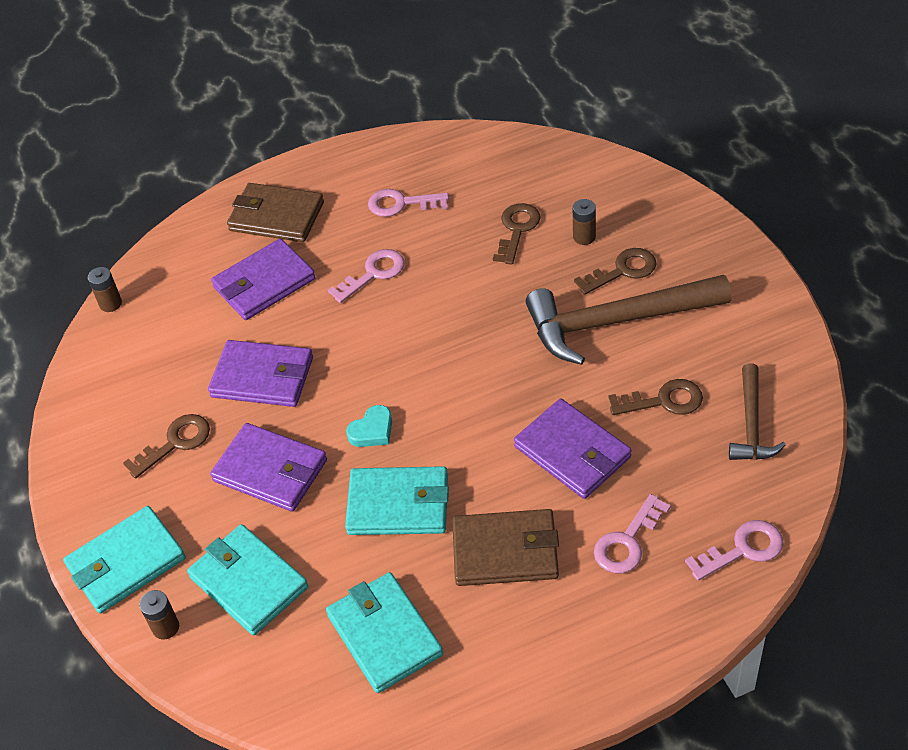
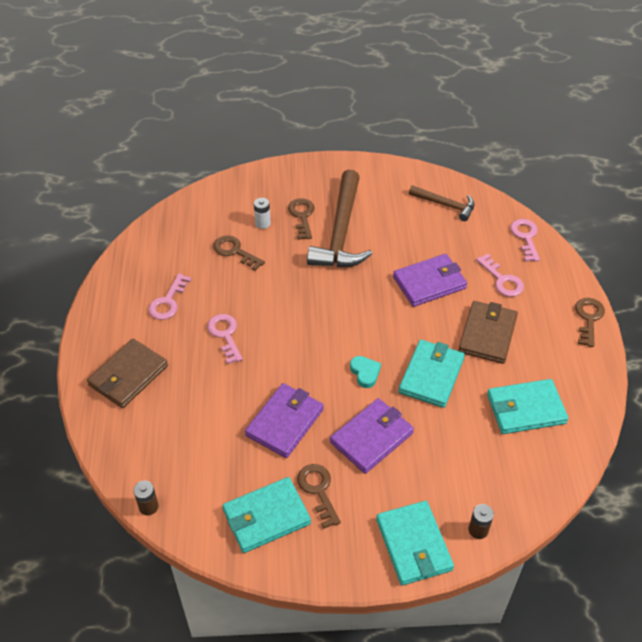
camera: 75 degrees left, 0 degrees up
turquoise wallet [187,524,308,636] -> turquoise wallet moved to [222,477,311,553]
purple wallet [211,238,316,320] -> none
brown battery [573,199,596,245] -> white battery [254,198,271,229]
brown key [609,379,703,415] -> brown key moved to [575,298,605,347]

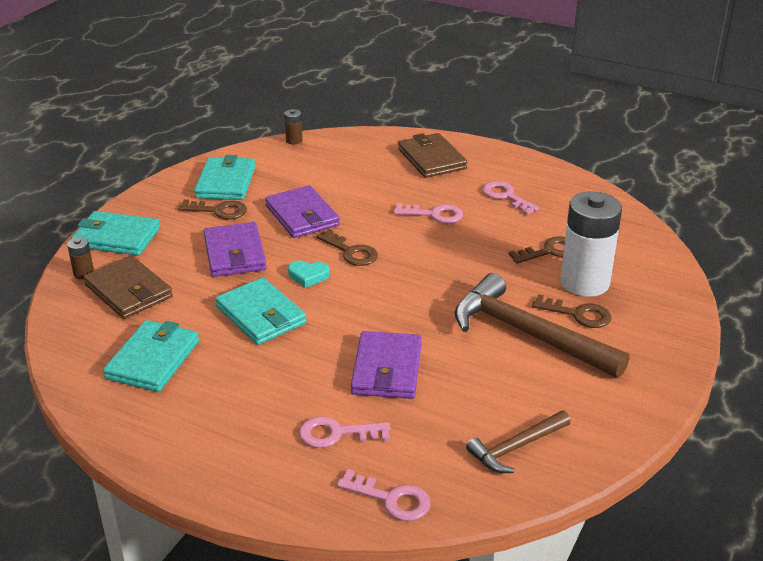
camera: 120 degrees right, 15 degrees down
white battery [254,198,271,229] -> white battery [560,191,622,297], size x2.42
brown wallet [458,301,518,364] -> brown wallet moved to [83,255,173,319]
brown key [575,298,605,347] -> brown key moved to [317,229,378,266]

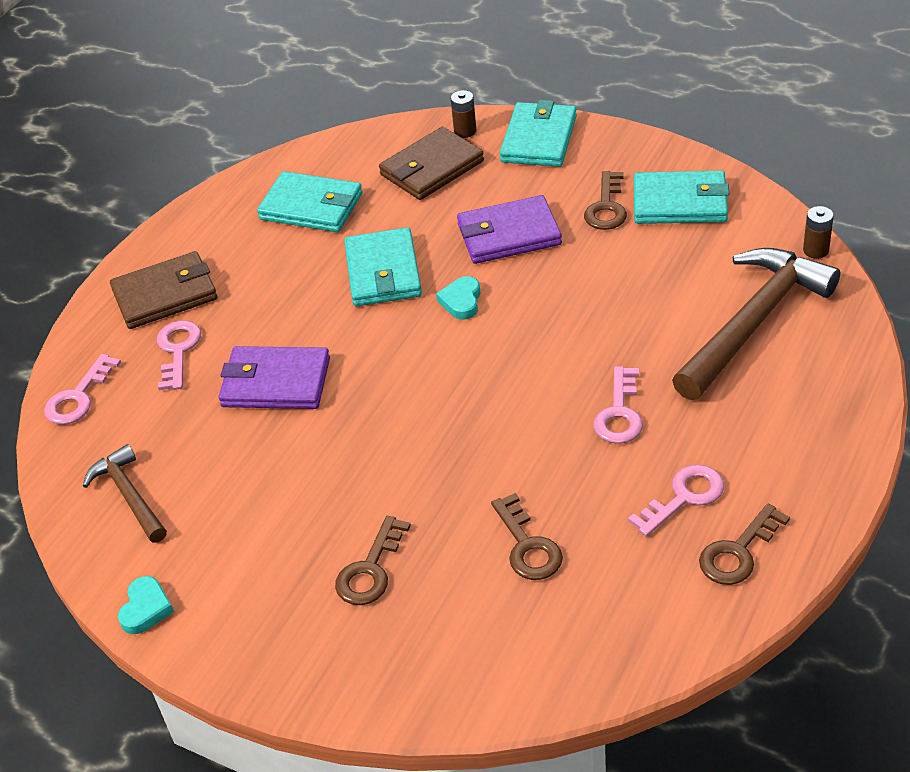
camera: 95 degrees right, 10 degrees up
turquoise wallet [215,277,307,345] -> turquoise wallet turned 60 degrees counterclockwise [344,227,422,306]
purple wallet [265,185,340,238] -> none
brown key [317,229,378,266] -> brown key moved to [699,504,790,585]
brown wallet [398,133,467,178] -> brown wallet moved to [110,251,217,329]
brown hammer [454,273,630,378] -> brown hammer moved to [672,248,840,400]
white battery [560,191,622,297] -> none
none -> turquoise heart [118,576,174,634]

